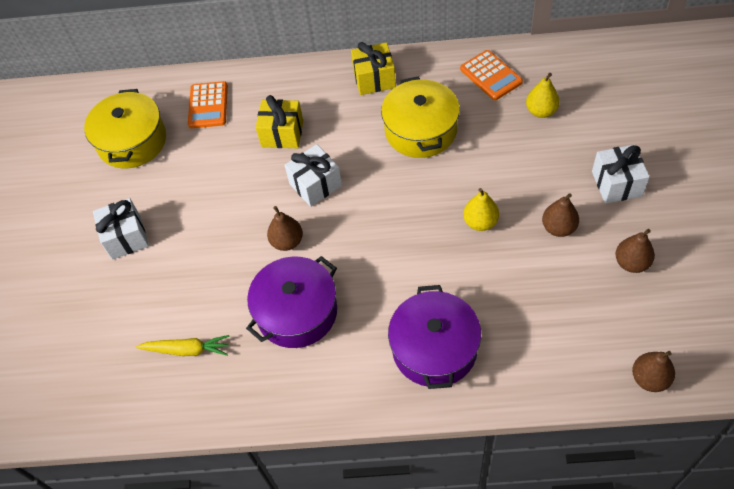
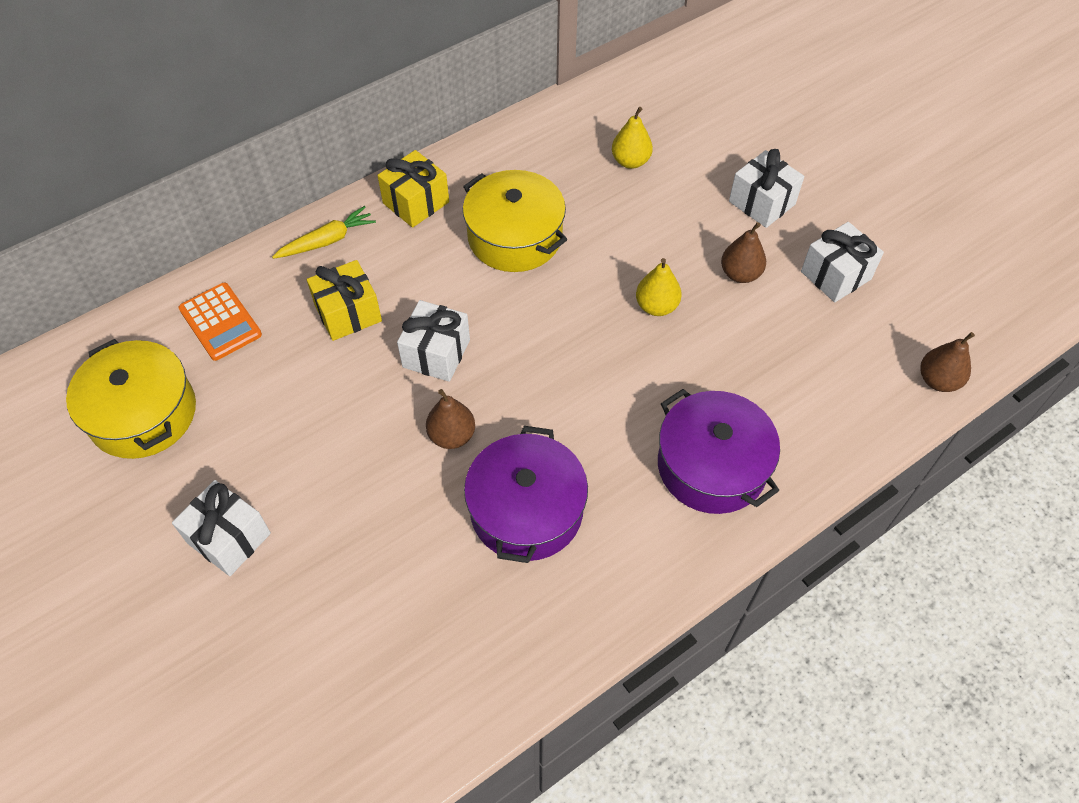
camera: 40 degrees left, 0 degrees up
yellow carrot [136,335,230,356] -> yellow carrot moved to [272,206,376,259]
orange calculator [460,50,523,100] -> none
brown pear [615,229,655,273] -> white gift [801,222,884,302]

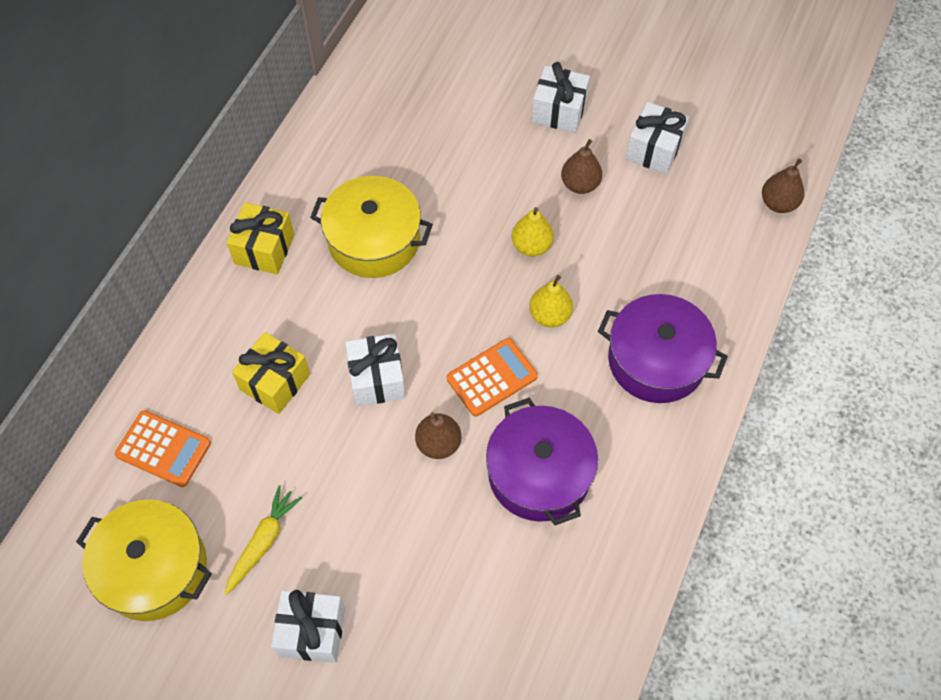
camera: 30 degrees left, 5 degrees up
yellow carrot [272,206,376,259] -> yellow carrot moved to [224,485,302,595]
yellow pear [612,107,653,169] -> yellow pear moved to [529,275,573,327]
none -> orange calculator [447,338,538,417]

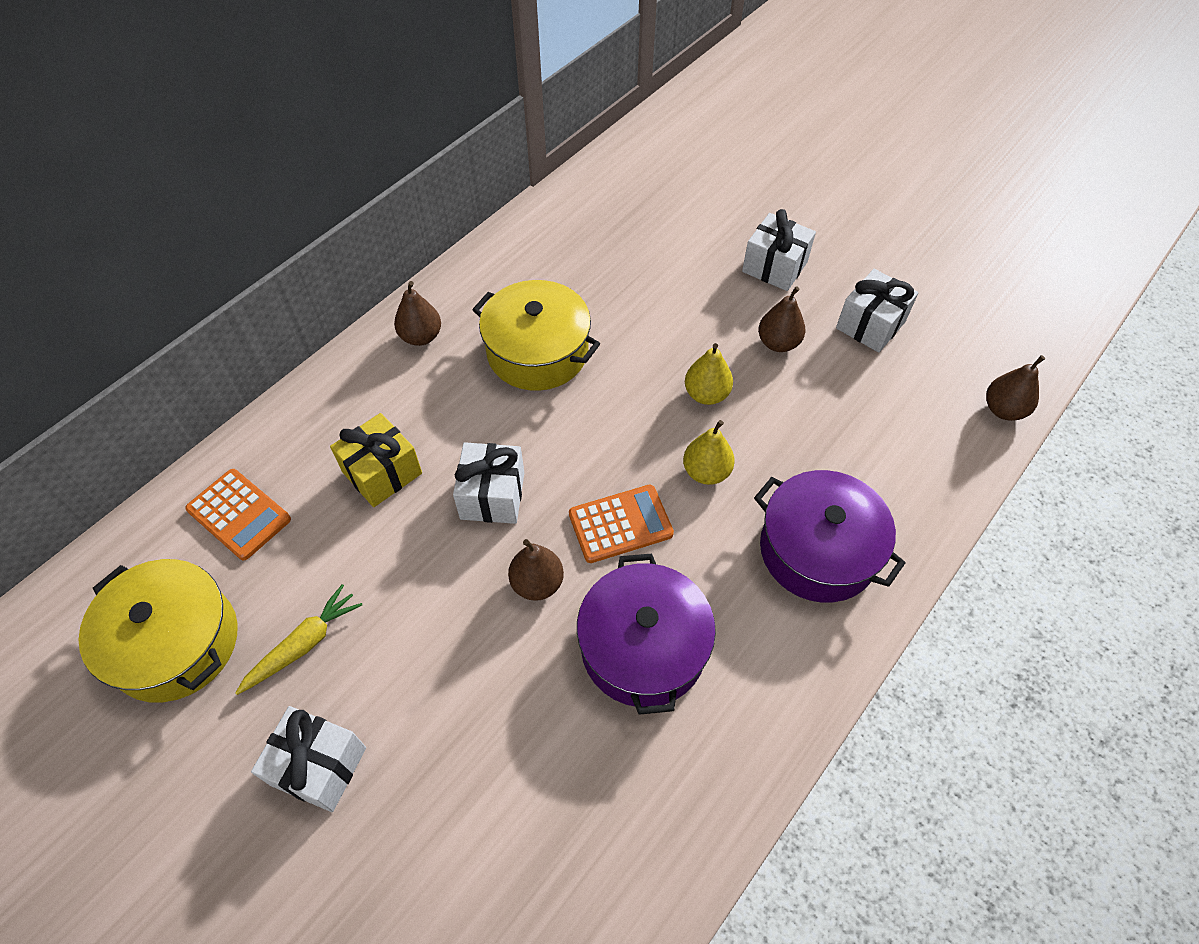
camera: 15 degrees right, 5 degrees down
yellow gift [227,202,294,274] -> brown pear [394,281,441,346]

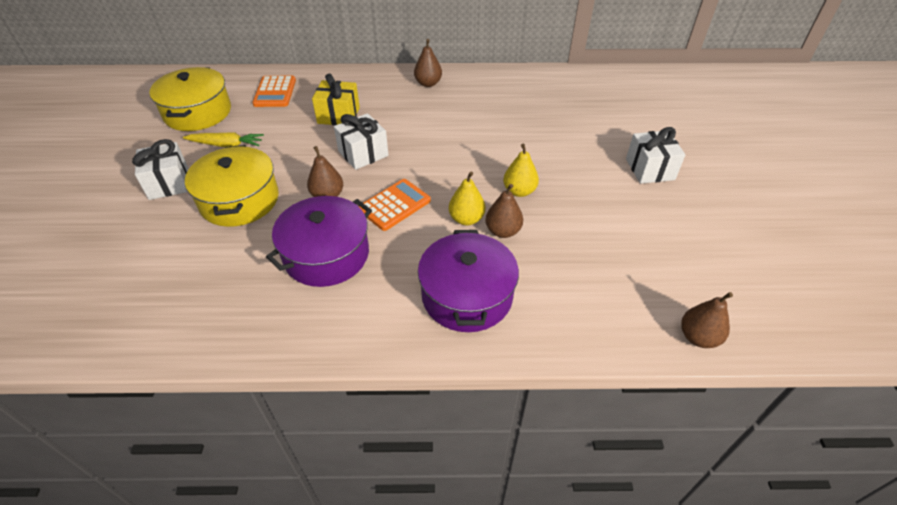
camera: 50 degrees right, 10 degrees down
yellow pot [472,280,600,391] -> yellow pot moved to [185,145,279,227]
orange calculator [569,485,674,563] -> orange calculator turned 75 degrees counterclockwise [358,179,431,231]
brown pear [758,286,805,352] -> brown pear moved to [485,184,523,238]
white gift [836,269,919,353] -> none

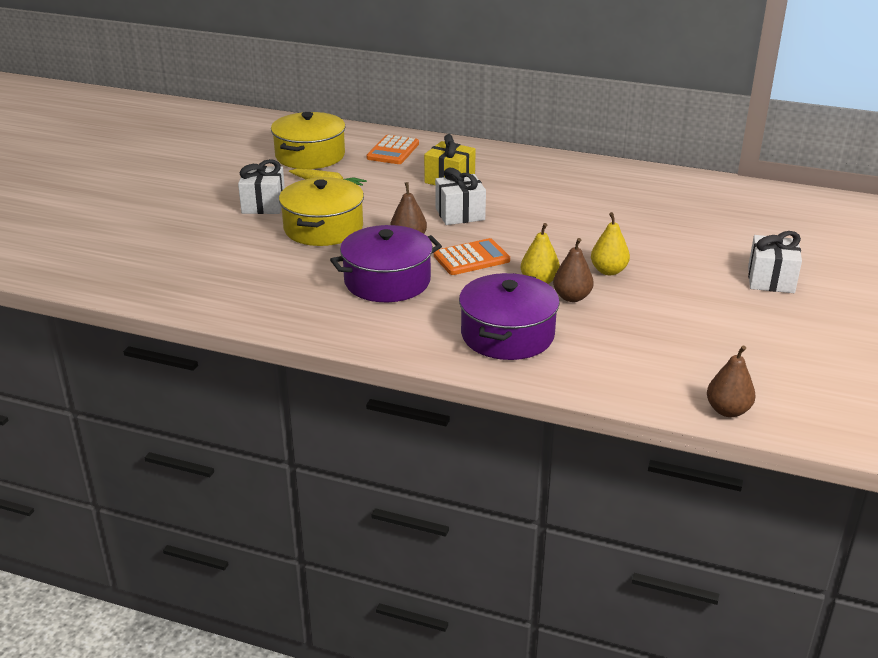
camera: 20 degrees right, 15 degrees down
brown pear [414,39,442,87] -> none

